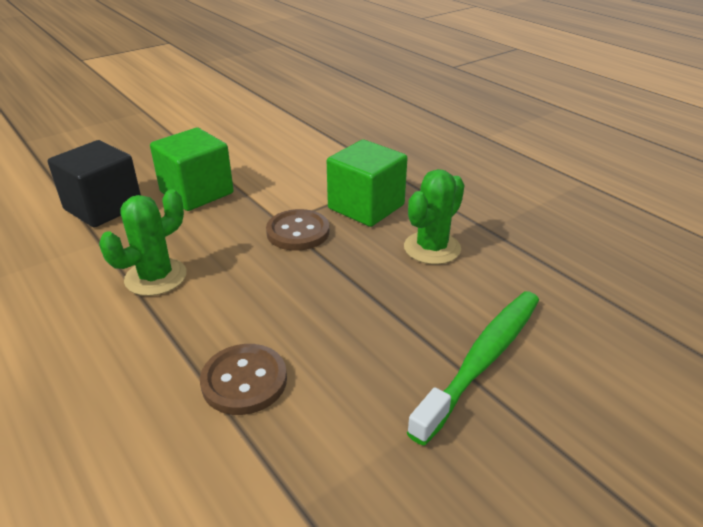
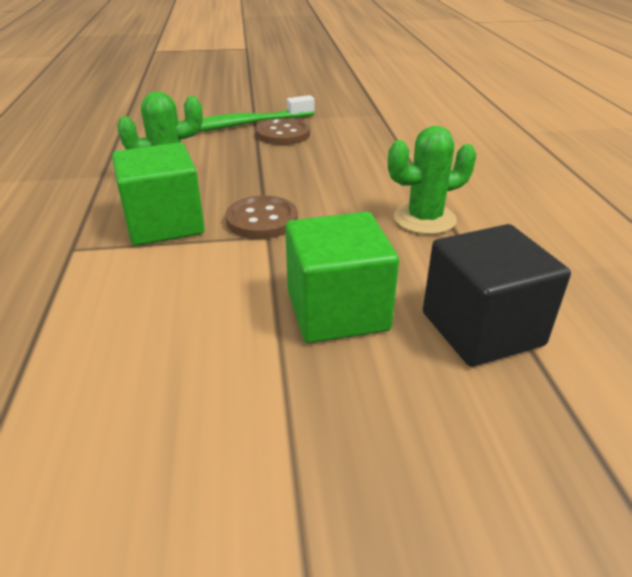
camera: 150 degrees left, 0 degrees up
brown button [200,344,287,415] -> brown button moved to [256,118,310,145]

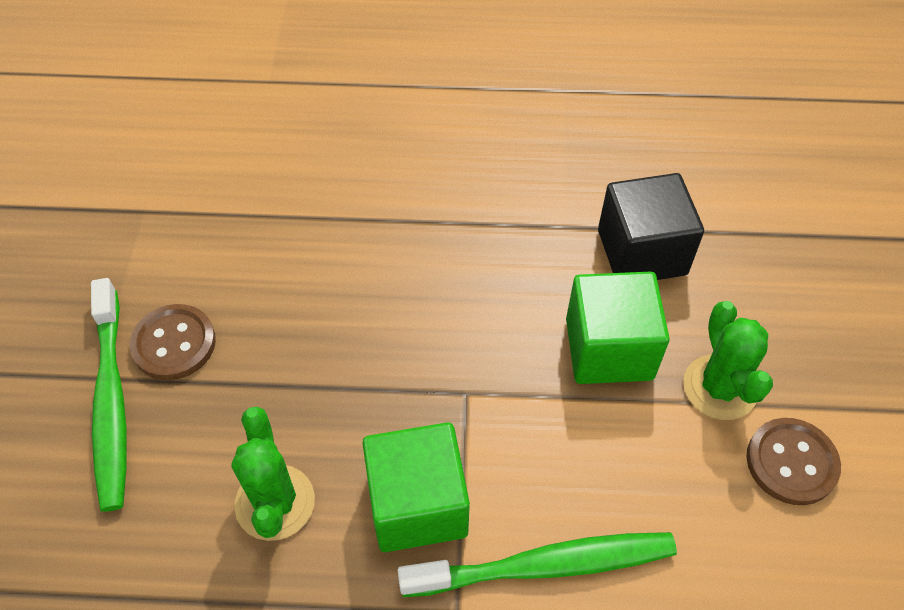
camera: 80 degrees left, 20 degrees up
brown button [226,196,298,239] -> brown button moved to [746,418,841,505]
green cactus [388,126,476,234] -> green cactus moved to [683,301,773,420]
none -> green toothbrush [397,532,677,597]

